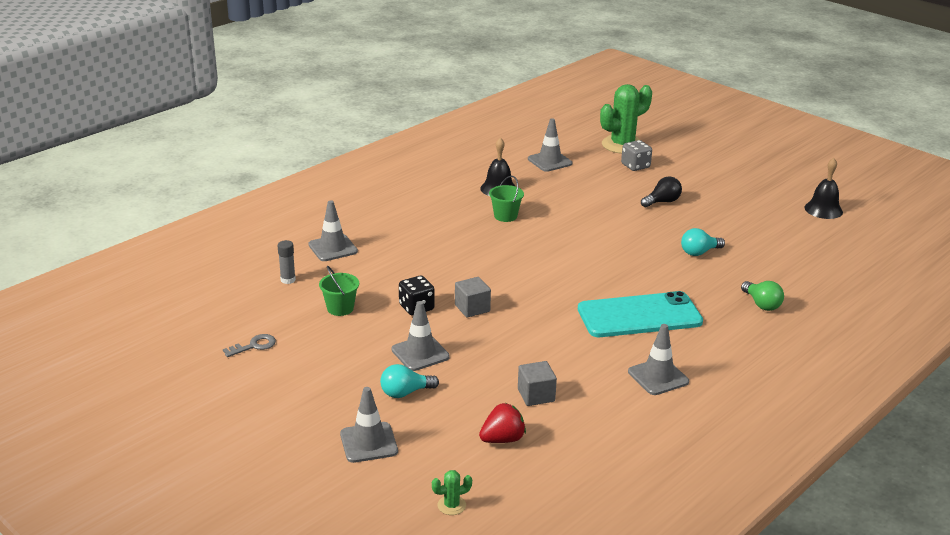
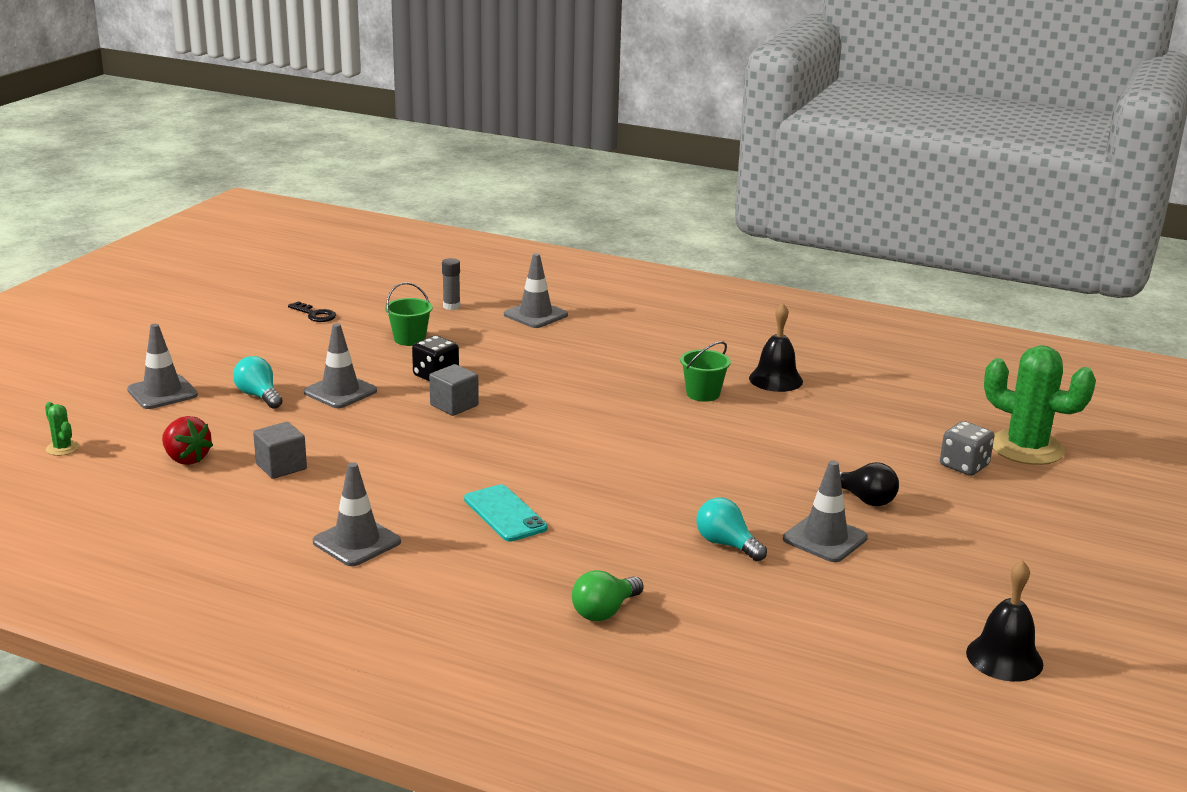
camera: 70 degrees right, 5 degrees down
grey key [223,334,276,357] -> black key [288,301,336,322]
grey traffic cone [528,118,572,172] -> grey traffic cone moved to [783,460,868,562]
turquoise phone [578,291,703,337] -> turquoise phone [464,484,548,542], size x0.56

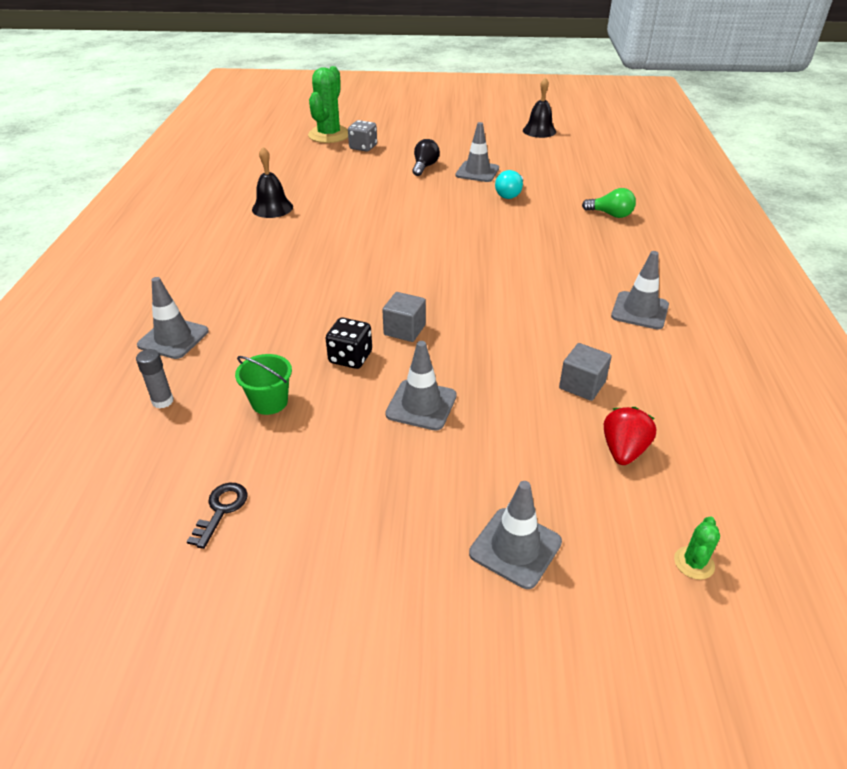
camera: 110 degrees left, 15 degrees up
turquoise light bulb [233,356,283,409] -> none
turquoise phone [464,484,548,542] -> none
green bucket [680,341,731,402] -> none

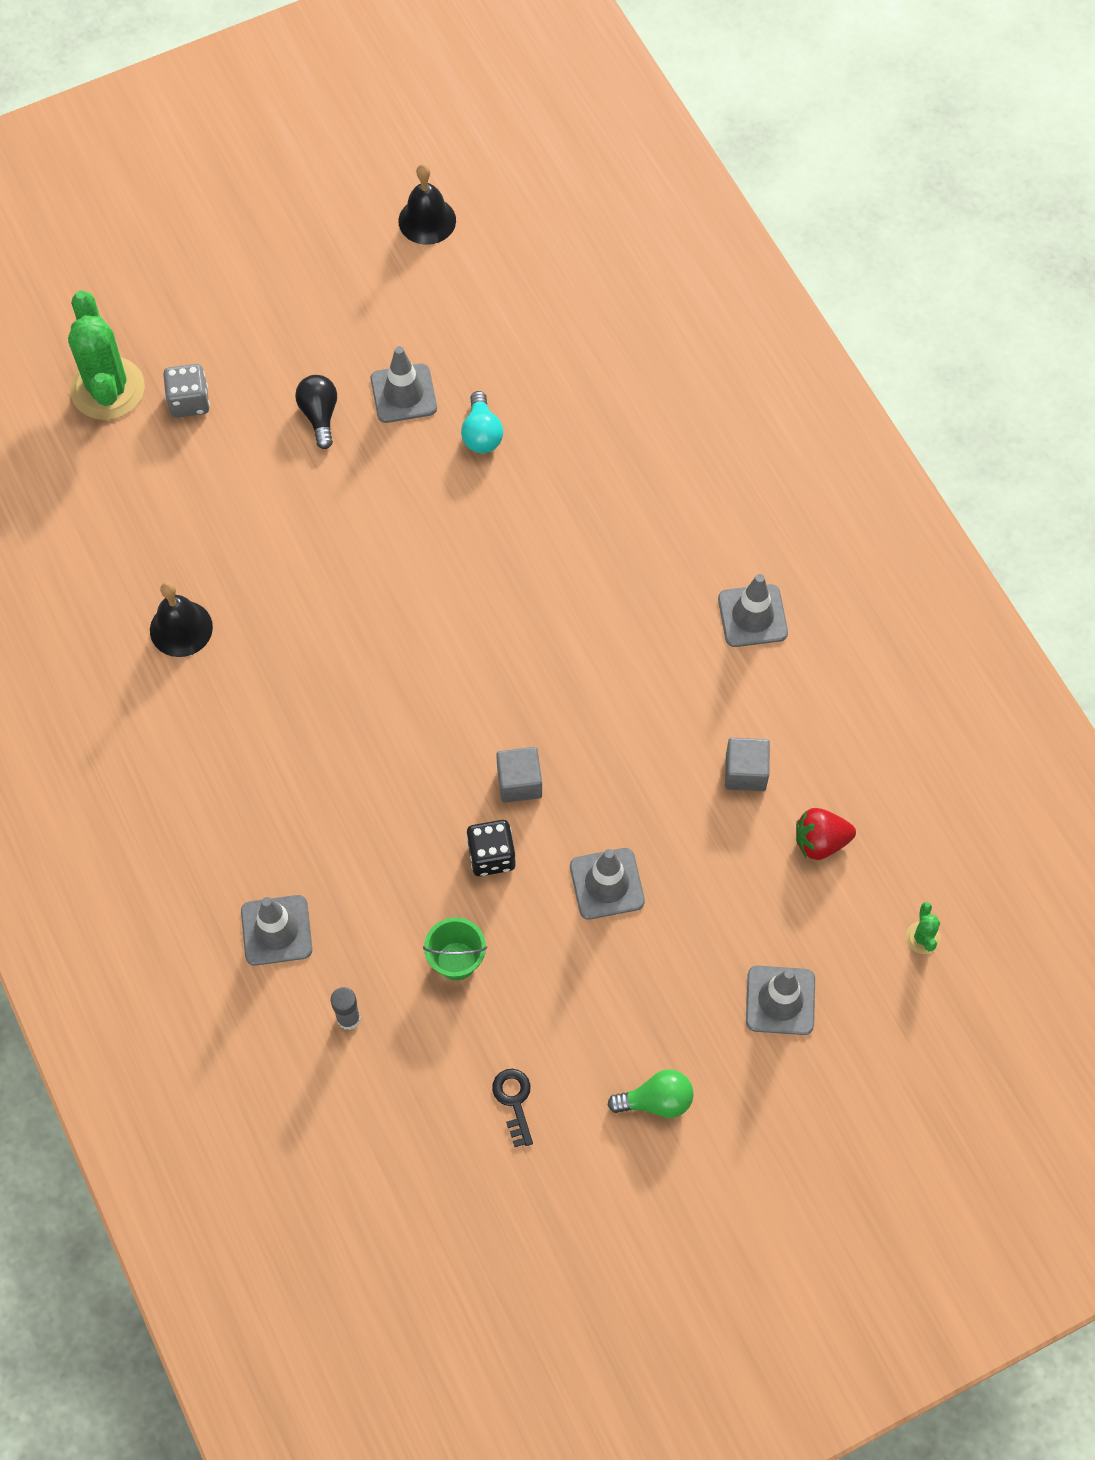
camera: 30 degrees left, 25 degrees up
green light bulb [582,188,636,218] -> green light bulb moved to [608,1069,694,1118]
red strawberry [604,407,656,465] -> red strawberry turned 90 degrees counterclockwise [796,808,856,860]

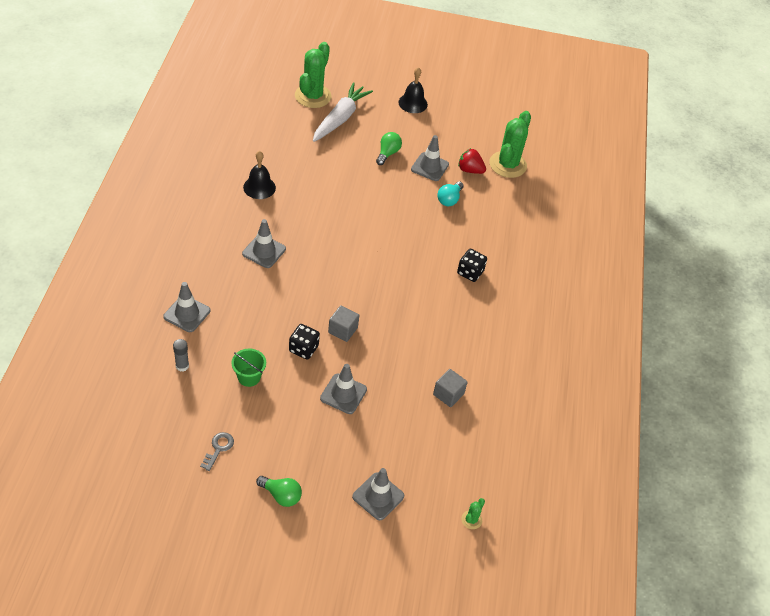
camera: 30 degrees right, 15 degrees down
grey dice [163,364,210,418] -> white carrot [313,82,373,142]
black light bulb [295,375,337,449] -> green light bulb [376,132,402,165]
black bell [398,164,456,245] -> black bell moved to [398,67,428,113]
black key [492,1069,533,1148] -> grey key [200,432,234,471]
grey traffic cone [718,574,788,647] -> grey traffic cone moved to [242,219,286,268]
red strawberry [796,808,856,860] -> red strawberry moved to [458,148,486,174]
none -> black dice [457,249,487,282]
none -> green cactus [490,111,531,178]

